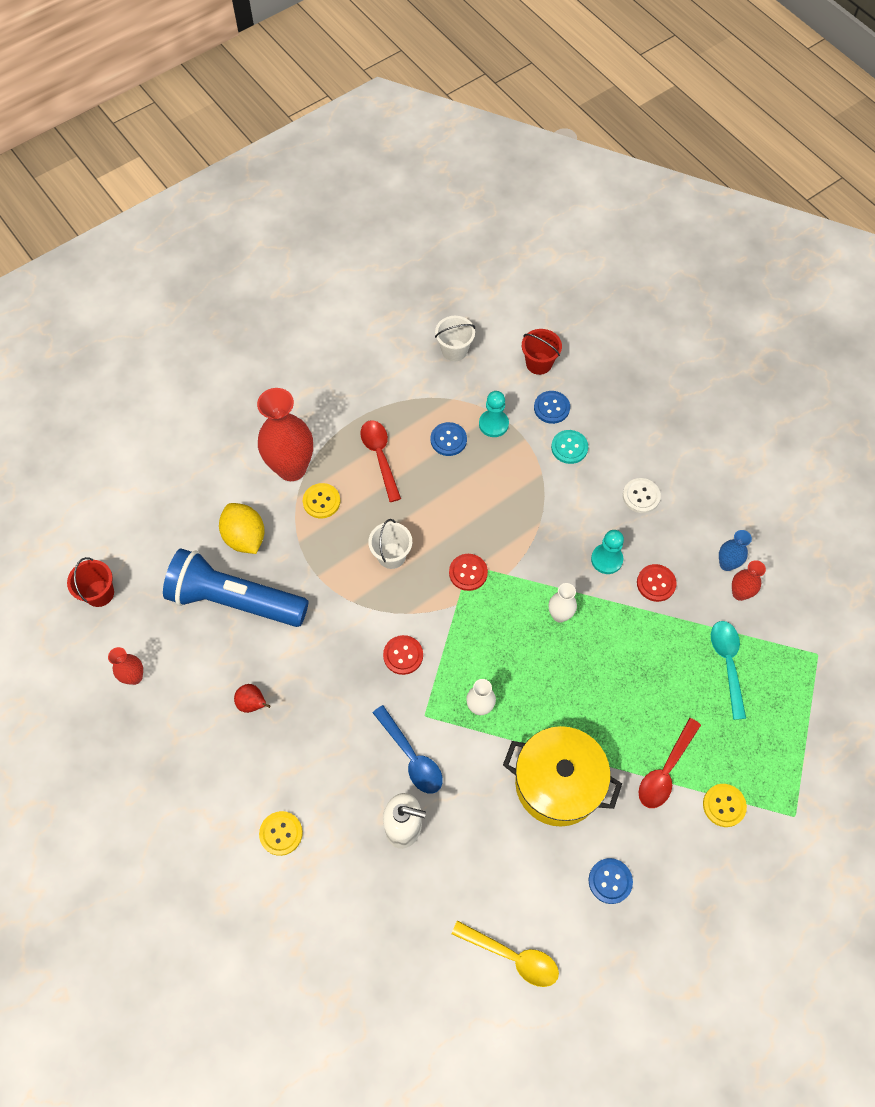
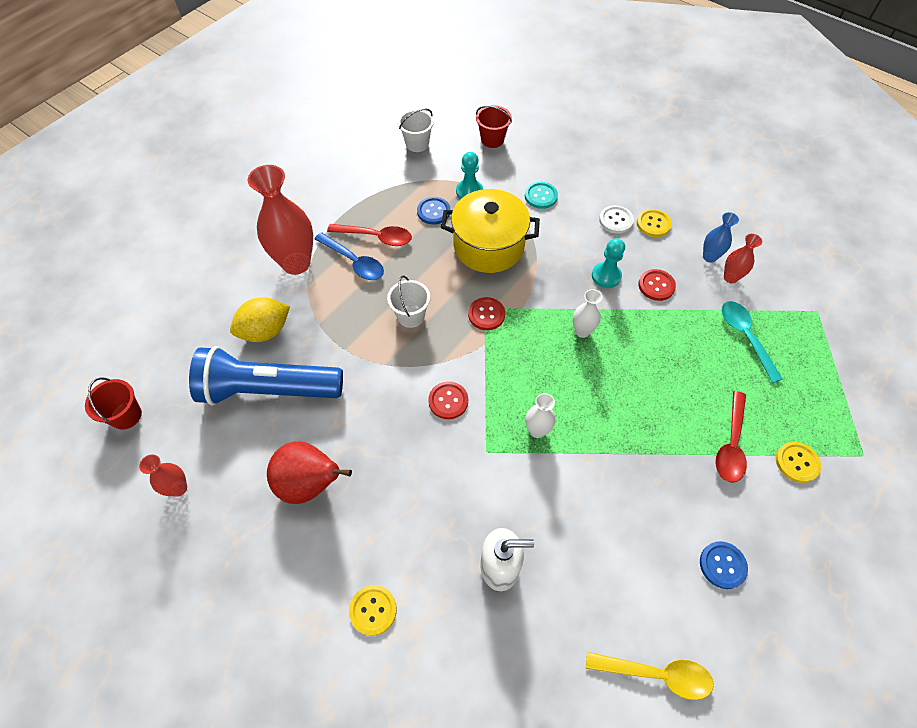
camera: 15 degrees left, 5 degrees down
yellow lemon [219,503,265,554] -> yellow lemon turned 75 degrees counterclockwise [230,297,290,342]
red pear [234,684,270,713] -> red pear [267,442,352,504], size x2.00
yellow button [303,483,340,518] -> yellow button moved to [637,209,672,237]
red spoon [360,420,401,502] -> red spoon turned 135 degrees clockwise [327,224,412,246]
blue spoon [373,705,443,794] -> blue spoon moved to [315,232,384,280]
yellow pot [503,726,622,826] -> yellow pot moved to [441,189,540,273]
blue button [534,391,570,424] -> none

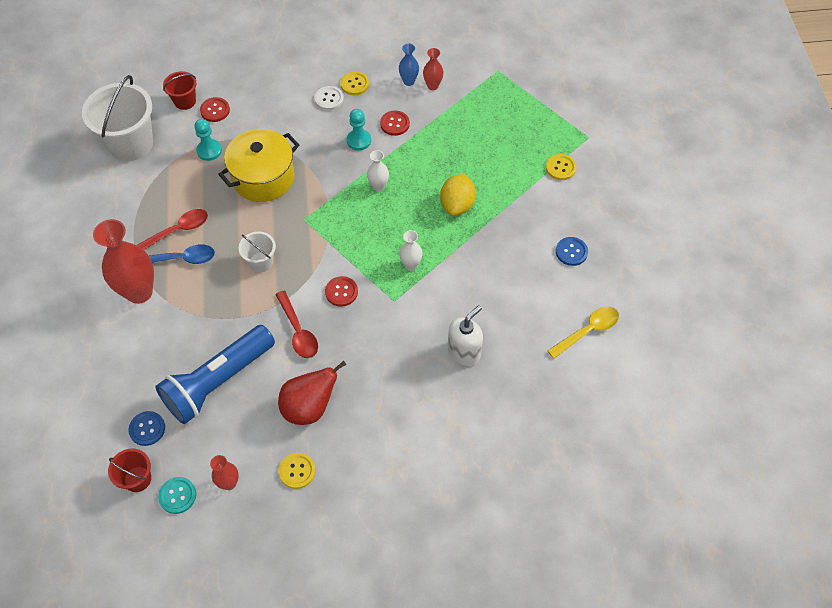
camera: 45 degrees left, 0 degrees up
yellow lemon [230,297,290,342] -> yellow lemon moved to [440,174,476,216]
yellow button [349,585,397,636] -> yellow button moved to [279,453,316,489]
white bucket [398,108,434,152] -> white bucket [82,75,153,161], size x1.98
blue button [417,197,450,225] -> blue button moved to [128,411,165,446]
red button [468,297,505,330] -> red button moved to [200,97,230,122]
turquoise button [525,182,558,209] -> turquoise button moved to [158,477,196,514]
red spoon [716,391,747,483] -> red spoon moved to [275,291,318,358]
turquoise spoon [722,301,783,383] -> none

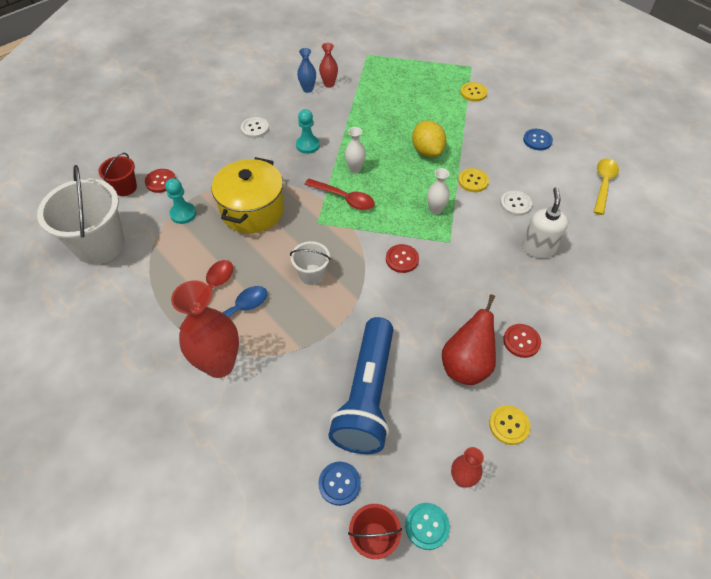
camera: 35 degrees left, 5 degrees down
red spoon [275,291,318,358] -> red spoon moved to [304,179,375,210]
yellow button [340,71,369,95] -> yellow button moved to [458,168,489,192]
red button [380,111,410,136] -> red button moved to [503,324,541,358]
none -> white button [500,191,532,216]

